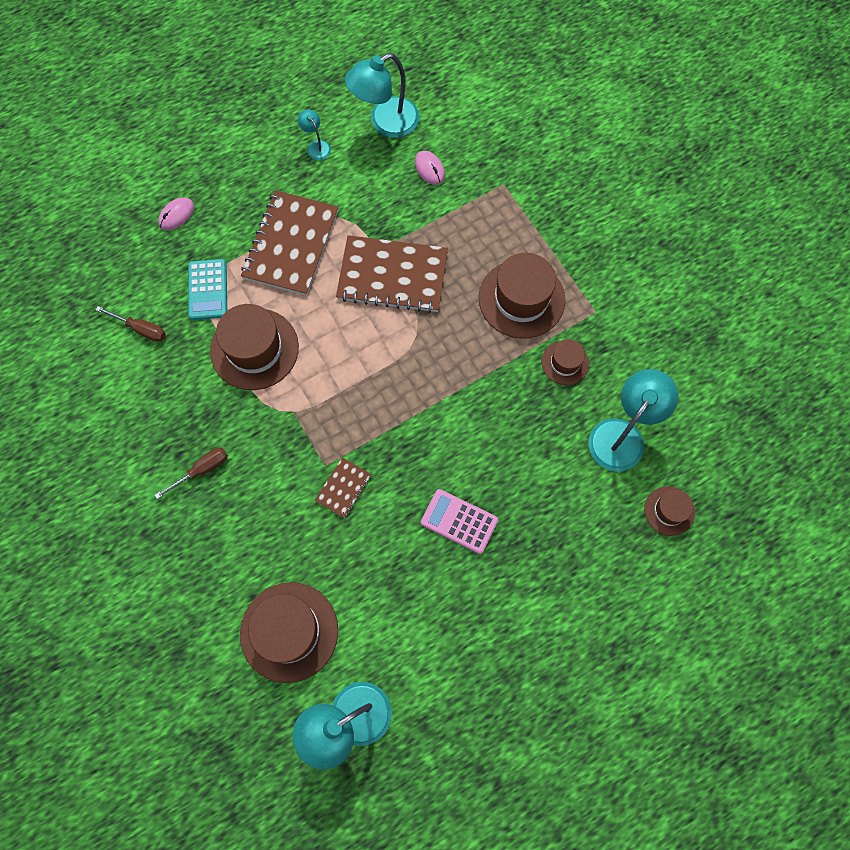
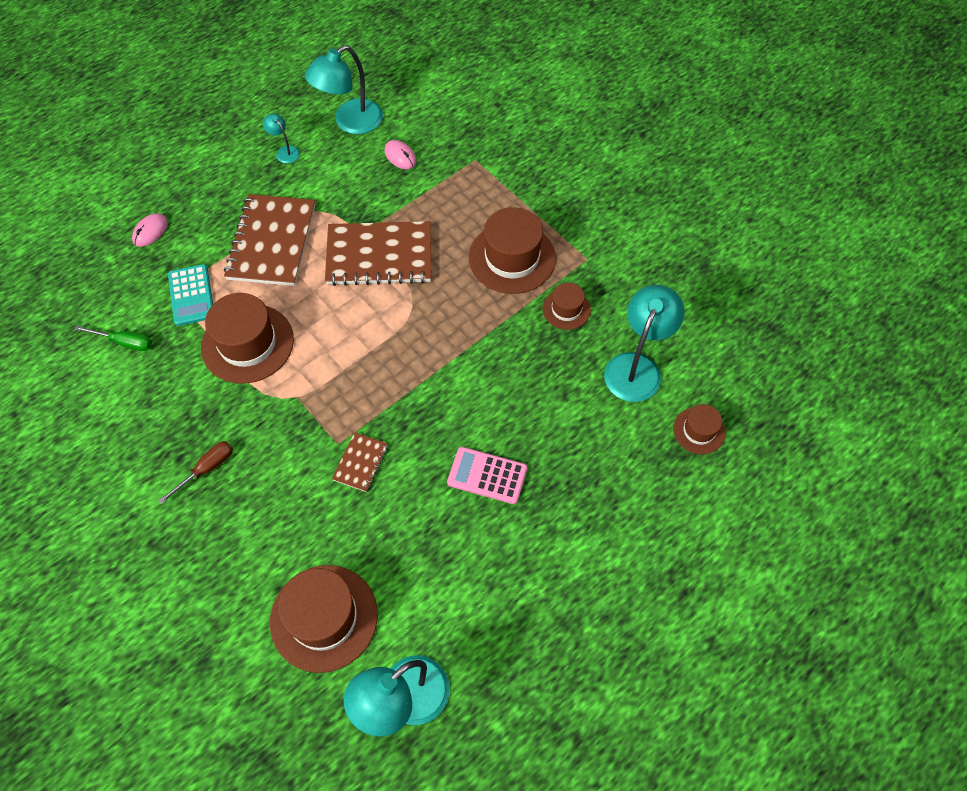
camera: 10 degrees left, 10 degrees down
brown screwdriver [96,306,166,342] -> green screwdriver [75,326,152,351]

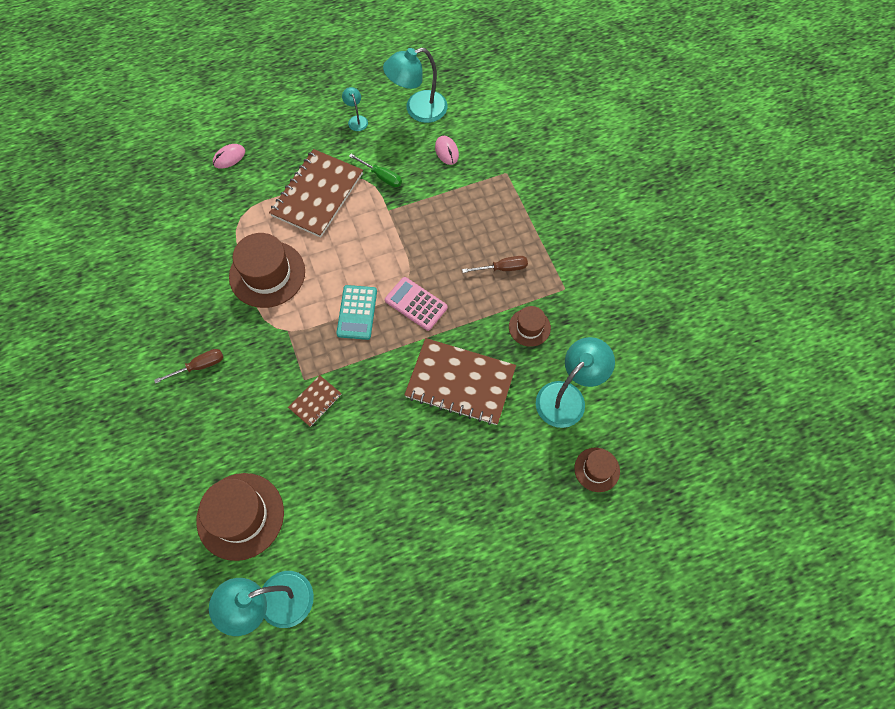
camera: 20 degrees right, 5 degrees up
green screwdriver [75,326,152,351] -> green screwdriver moved to [349,154,402,187]
turquoise calculator [168,264,213,326] -> turquoise calculator moved to [336,285,377,340]
brown notebook [325,221,431,286] -> brown notebook moved to [404,338,516,425]
pink calculator [447,447,527,504] -> pink calculator moved to [385,277,448,331]
brown hat [469,207,556,294] -> brown screwdriver [462,256,528,273]

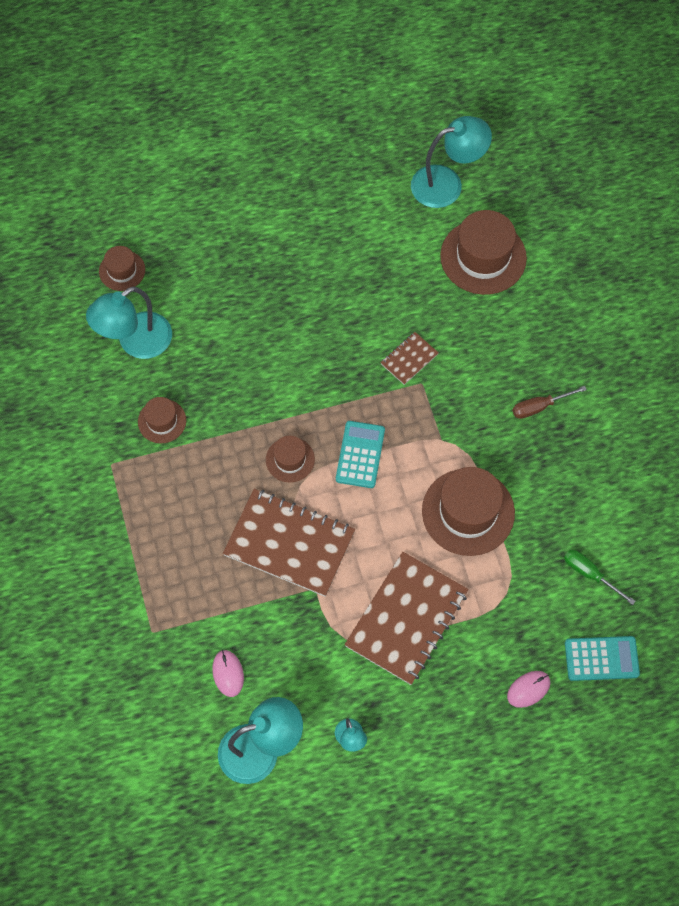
camera: 175 degrees left, 0 degrees up
green screwdriver [349,154,402,187] -> green screwdriver moved to [564,550,636,605]
pink calculator [385,277,448,331] -> brown hat [266,436,315,482]
brown notebook [404,338,516,425] -> brown notebook moved to [223,489,355,597]
brown screwdriver [462,256,528,273] -> none
none -> turquoise calculator [565,636,640,681]

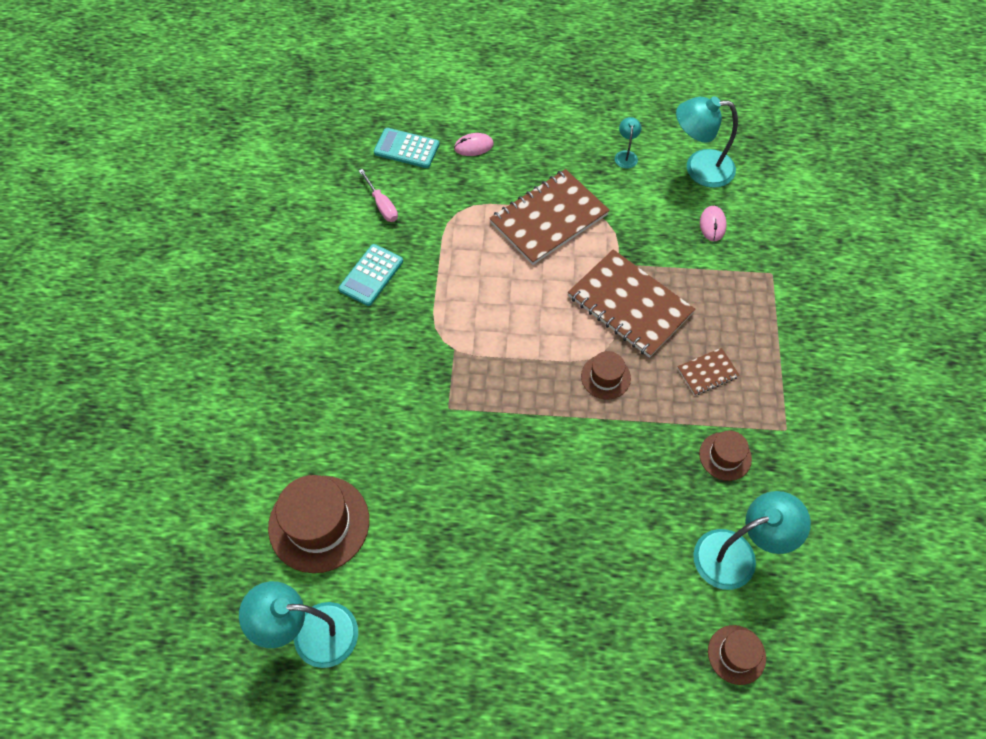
camera: 160 degrees left, 5 degrees down
turquoise calculator [336,421,385,488] -> turquoise calculator moved to [339,244,403,306]
brown notebook [381,332,439,385] -> brown notebook moved to [677,348,740,396]
brown hat [422,467,515,556] -> none
brown screwdriver [512,386,587,419] -> none
green screwdriver [564,550,636,605] -> pink screwdriver [359,169,398,222]

